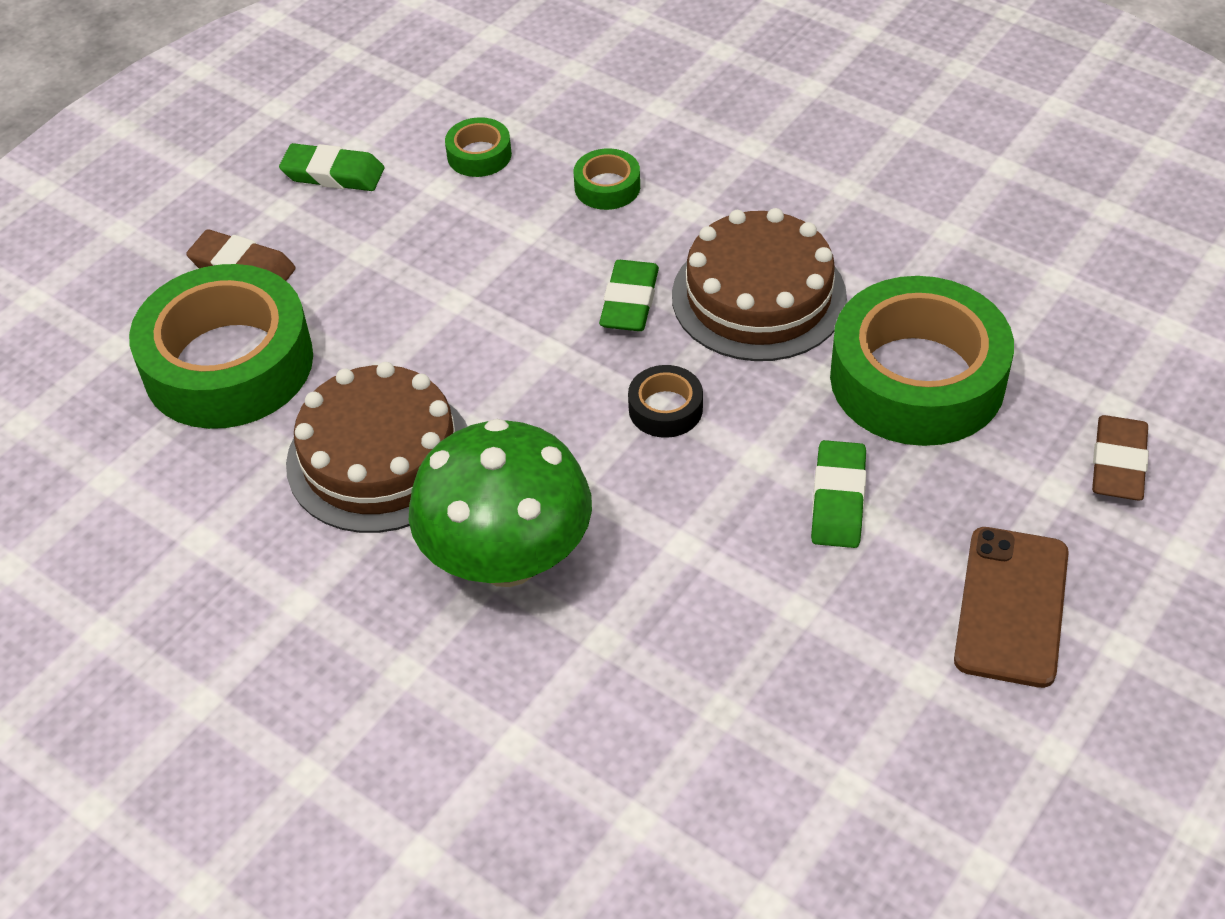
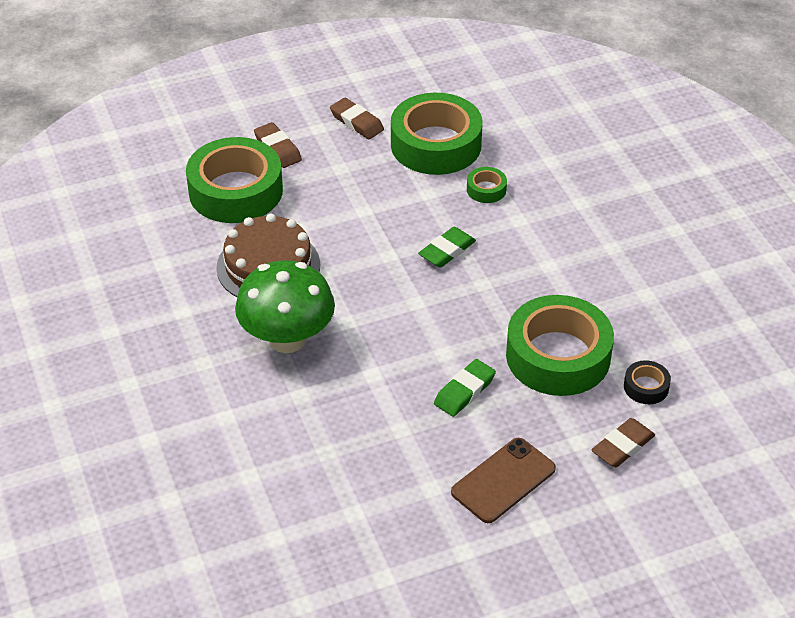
camera: 30 degrees right, 5 degrees down
green eraser [279,143,384,191] -> brown eraser [330,98,384,139]
green tape [445,117,512,177] -> green tape [391,93,483,175], size x2.36
black tape [628,365,703,438] -> black tape moved to [624,360,671,404]
brown cake [672,208,847,361] -> none

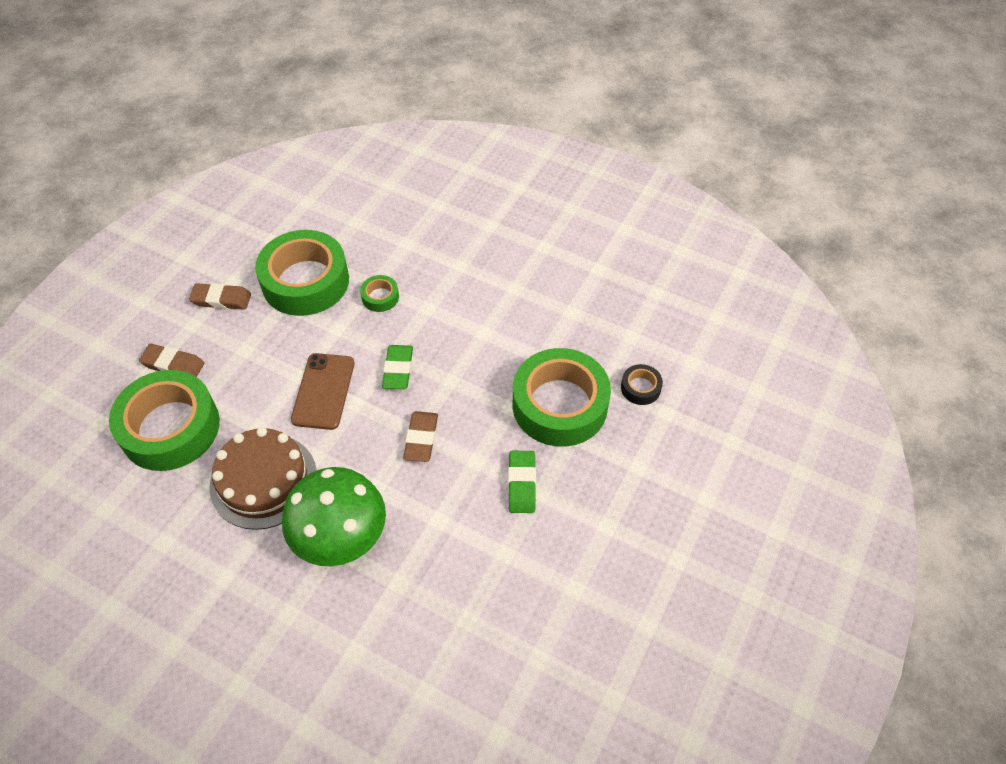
camera: 40 degrees left, 10 degrees up
brown phone [451,438,556,523] -> brown phone moved to [291,353,355,430]
brown eraser [591,418,655,467] -> brown eraser moved to [403,411,438,462]

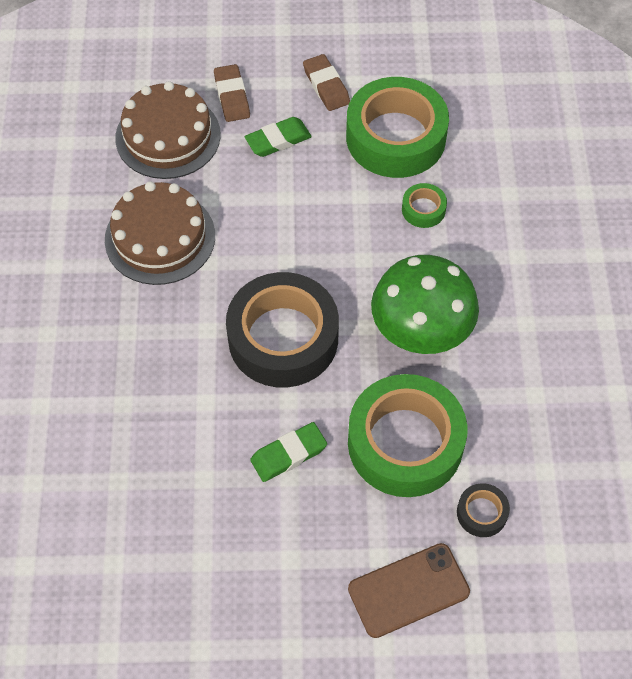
camera: 60 degrees right, 5 degrees up
green tape [109,370,220,471] -> brown cake [115,81,221,179]
green mushroom [282,467,386,566] -> green mushroom moved to [371,255,479,354]
brown phone [291,353,355,430] -> brown phone moved to [348,543,470,638]
green eraser [382,345,413,389] -> green eraser moved to [245,117,312,157]
brown eraser [403,411,438,462] -> black tape [226,272,339,388]

